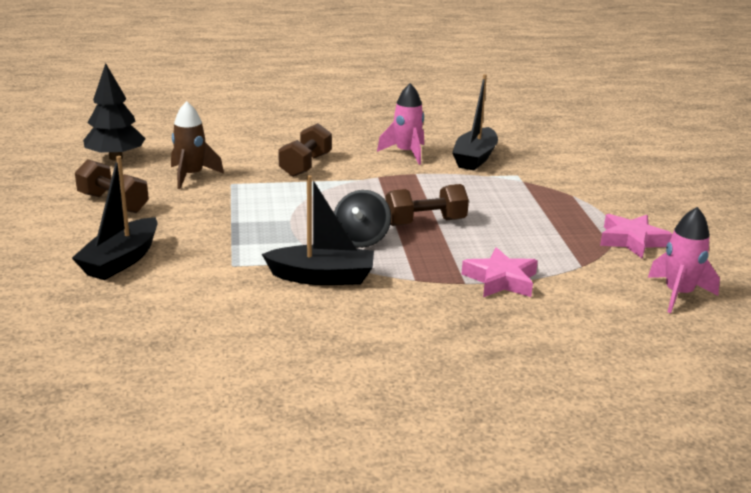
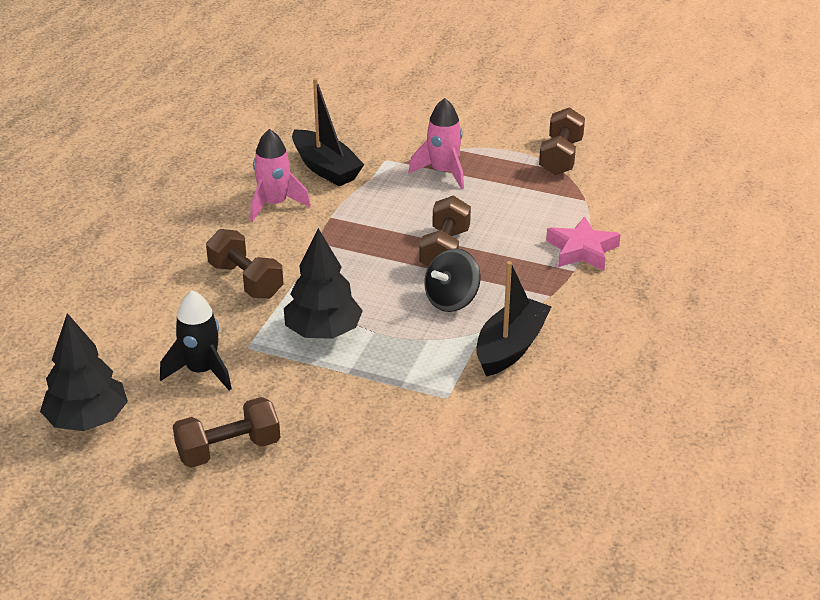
camera: 60 degrees left, 10 degrees up
black boat [72,156,158,280] -> none
brown rocket [171,101,224,189] -> black rocket [160,290,232,391]
black spinning top [334,190,391,248] -> black spinning top turned 90 degrees clockwise [424,248,480,312]
pink star [600,214,672,258] -> brown dumbbell [539,107,585,175]
pink rocket [648,207,720,313] -> pink rocket moved to [409,98,464,189]
none -> black tree [284,228,363,339]

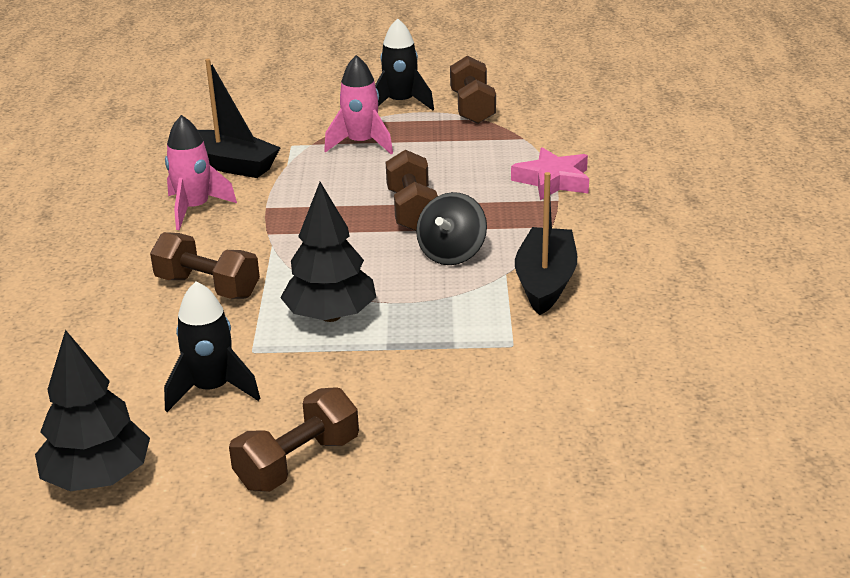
camera: 20 degrees left, 5 degrees down
none -> black rocket [375,18,434,110]

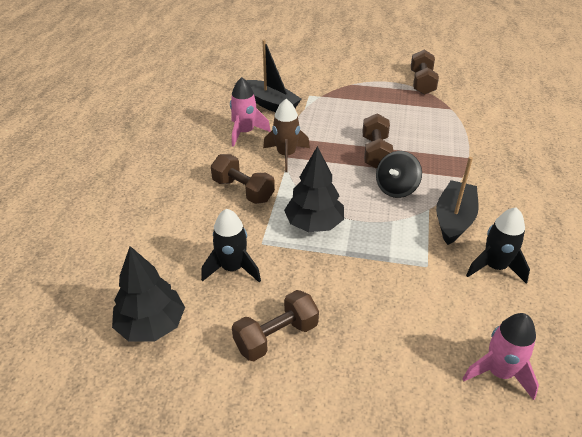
camera: 10 degrees right, 10 degrees up
pink rocket [324,55,393,154] -> pink rocket moved to [462,313,539,400]
black rocket [375,18,434,110] -> black rocket moved to [466,207,530,284]
pink star [511,147,589,200] -> none
none -> brown rocket [263,99,310,172]

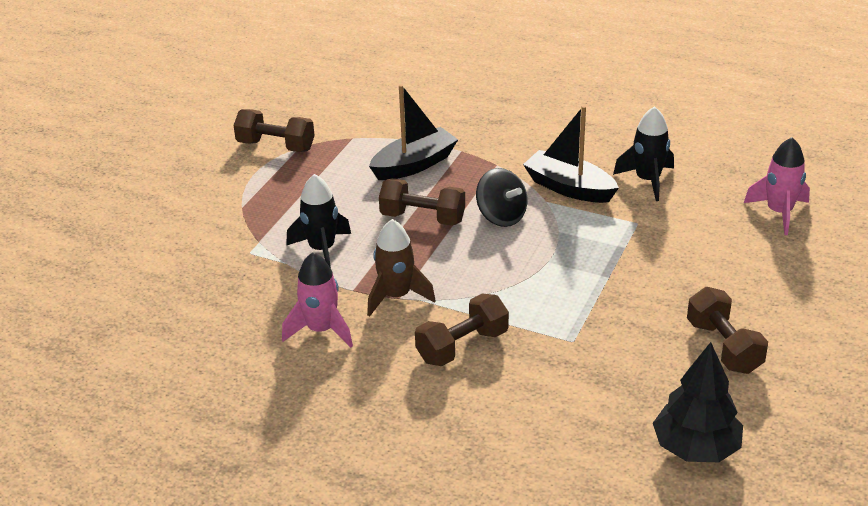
camera: 75 degrees left, 5 degrees down
black rocket [201,209,261,283] -> black rocket moved to [286,174,351,268]
black boat [246,40,301,112] -> black boat moved to [369,84,458,180]
black tree [284,146,344,232] -> none

